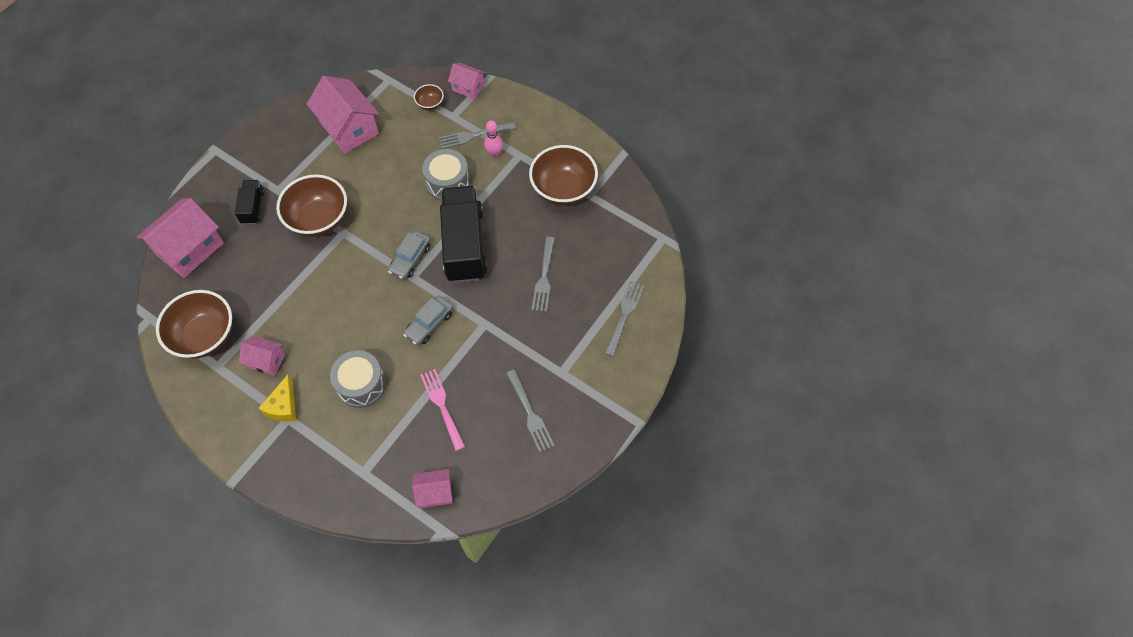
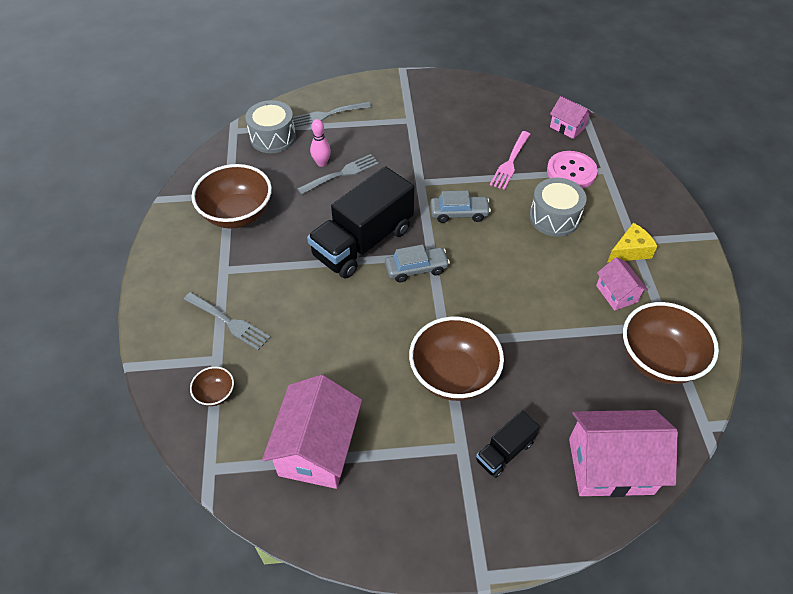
camera: 130 degrees left, 10 degrees down
grey drum [423,149,470,201] -> grey drum moved to [245,100,296,153]
pink house [448,63,485,99] -> none
pink bowling pin [484,120,503,157] -> pink bowling pin moved to [310,119,331,167]
grey fork [506,369,555,453] -> none
none -> pink button [547,151,598,189]

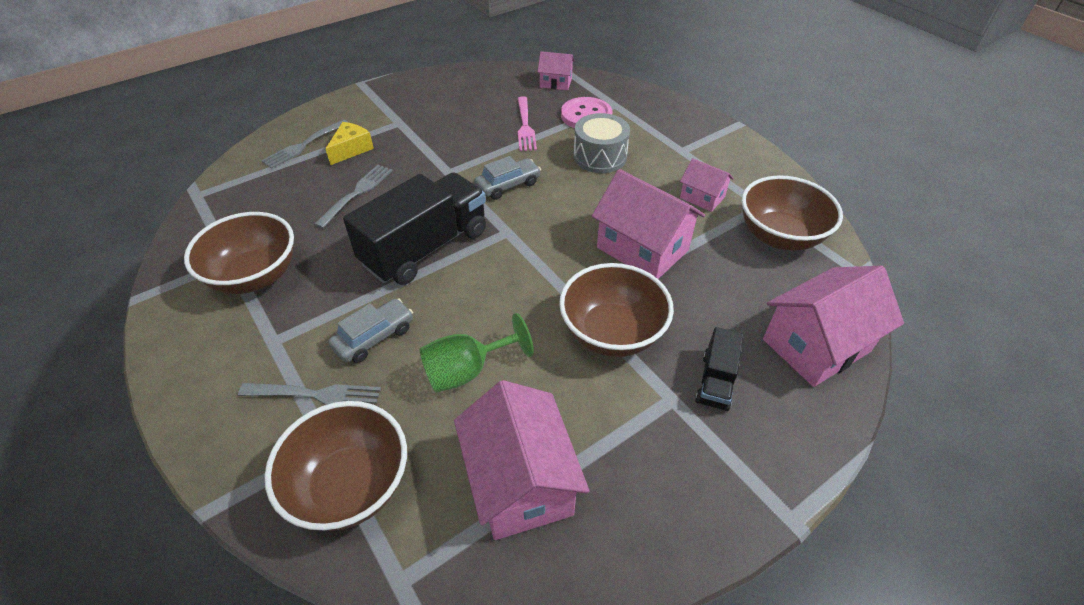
camera: 30 degrees left, 5 degrees down
brown bowl [190,367,234,406] -> brown bowl [265,401,407,531], size x2.16
grey drum [245,100,296,153] -> none
black truck [307,166,415,279] -> black truck turned 150 degrees counterclockwise [343,172,486,285]
pink bowling pin [310,119,331,167] -> none
grey car [385,245,450,283] -> grey car moved to [328,299,413,363]
yellow cheese [607,223,658,262] -> yellow cheese moved to [326,122,374,165]
none -> green goblet [419,313,534,393]
none -> pink house [592,169,705,279]

